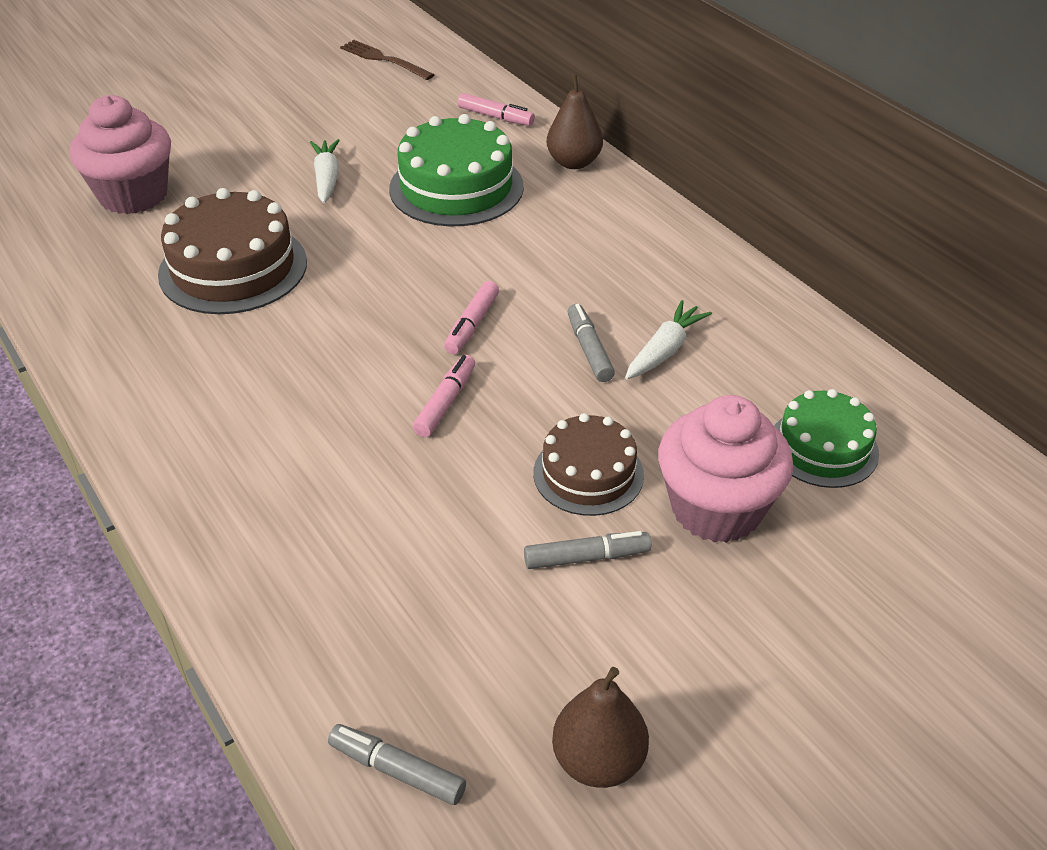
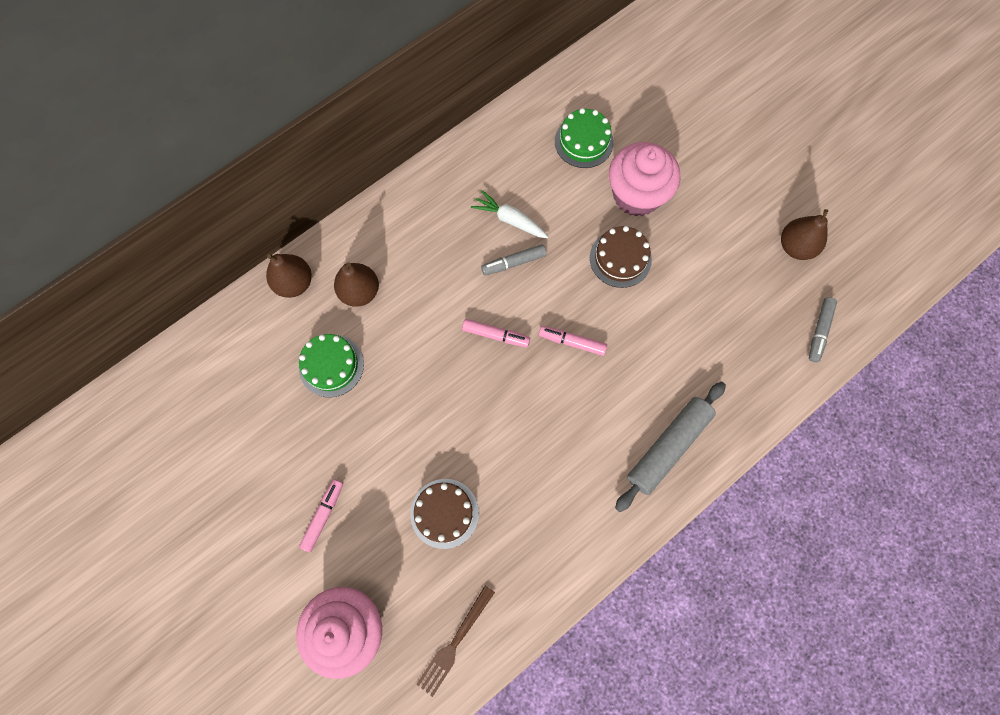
camera: 95 degrees left, 30 degrees up
brown cake [158,188,307,314] -> brown cake [410,479,479,549], size x0.62
white carrot [310,139,340,203] -> none
brown fork [340,40,435,80] -> brown fork moved to [416,585,495,697]
green cake [389,114,524,226] -> green cake [299,334,364,397], size x0.62
pink marker [458,93,535,126] -> pink marker moved to [299,479,343,552]
grey marker [524,531,651,569] -> none
none -> brown pear [334,262,379,307]
none -> grey rolling pin [615,382,726,512]

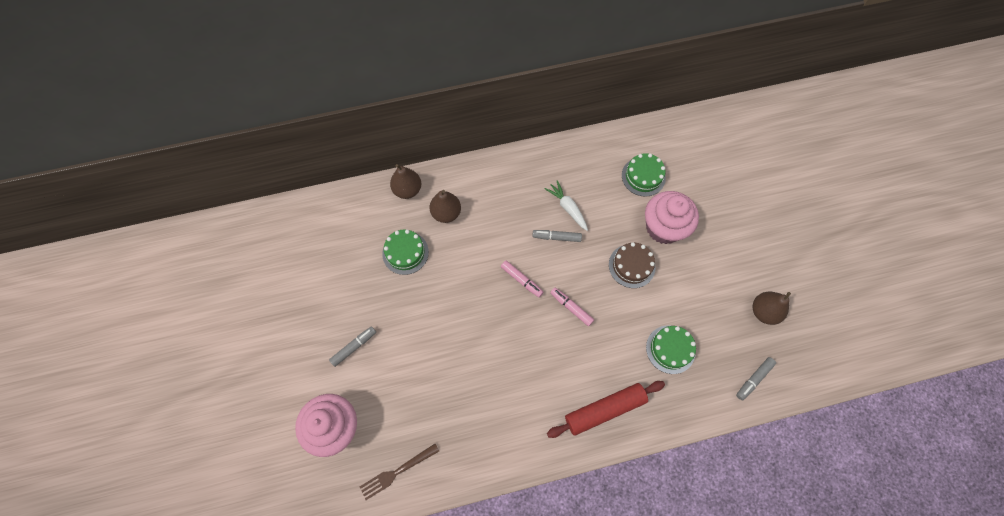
camera: 25 degrees right, 5 degrees down
pink marker [299,479,343,552] -> grey marker [329,326,376,367]
brown cake [410,479,479,549] -> none
grey rolling pin [615,382,726,512] -> red rolling pin [547,381,665,438]
none -> green cake [646,325,696,374]

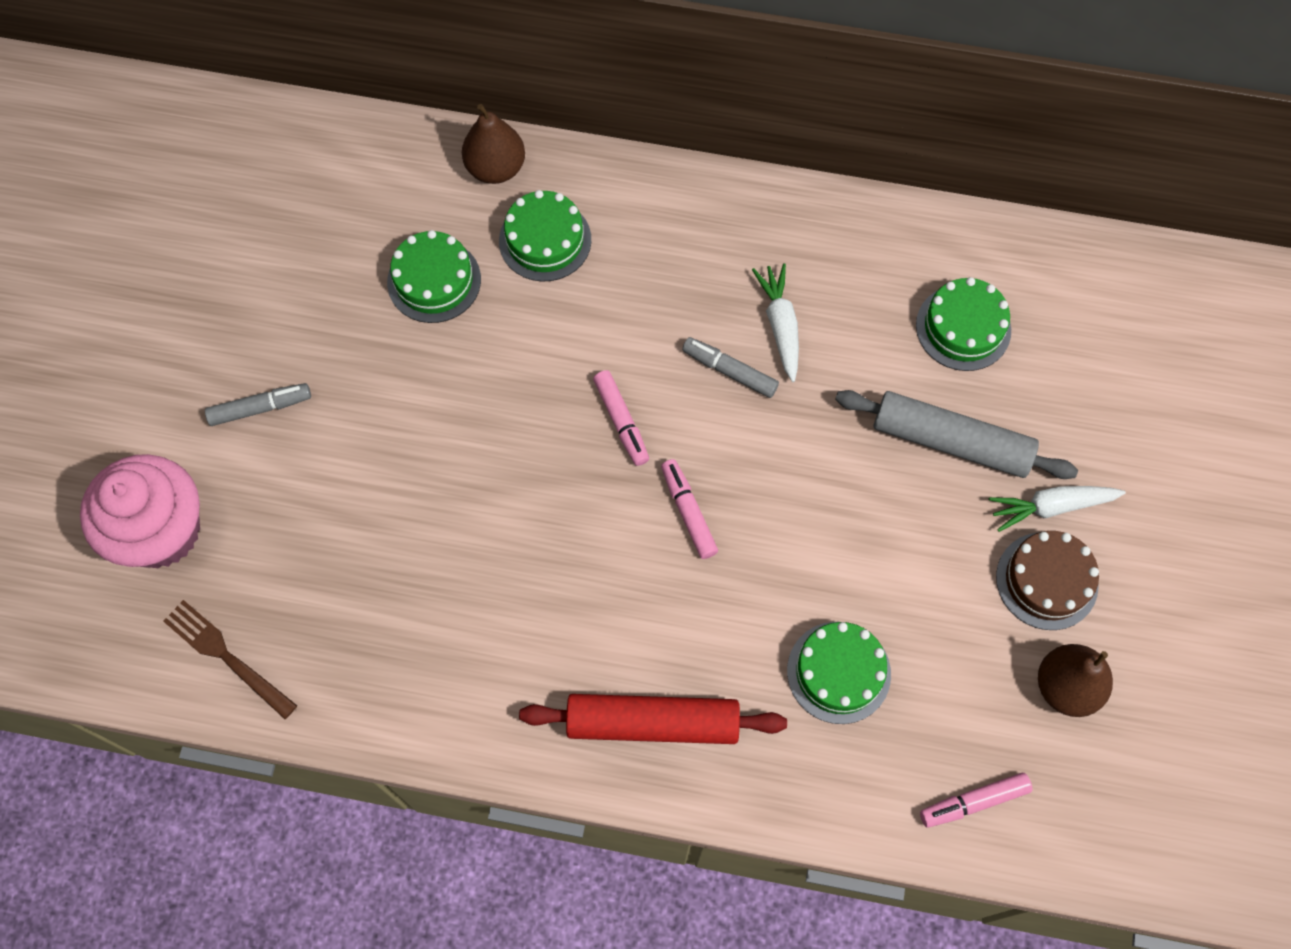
camera: 25 degrees right, 0 degrees up
brown fork [360,444,439,500] -> brown fork turned 45 degrees clockwise [163,600,297,719]
brown pear [430,190,461,223] -> green cake [499,190,591,282]
brown cake [609,242,656,288] -> brown cake moved to [996,531,1099,630]
pink cupcake [645,191,699,244] -> grey rolling pin [835,390,1078,479]
grey marker [736,357,776,400] -> pink marker [920,773,1032,828]
none -> white carrot [989,486,1126,532]

